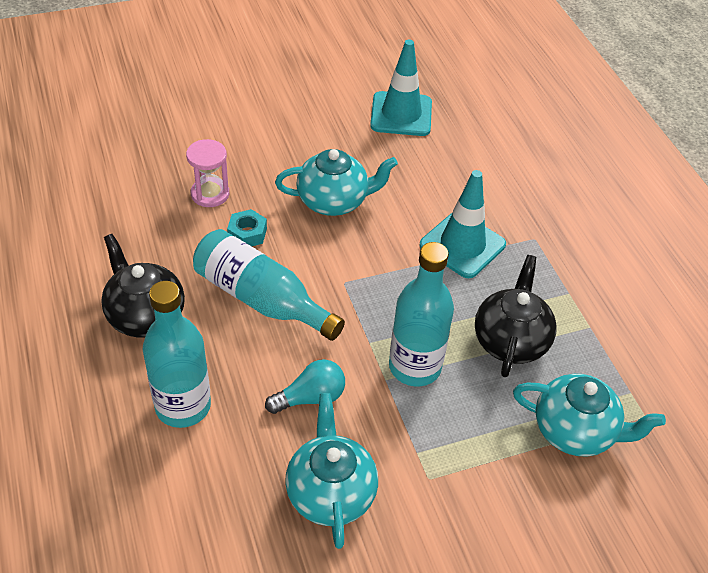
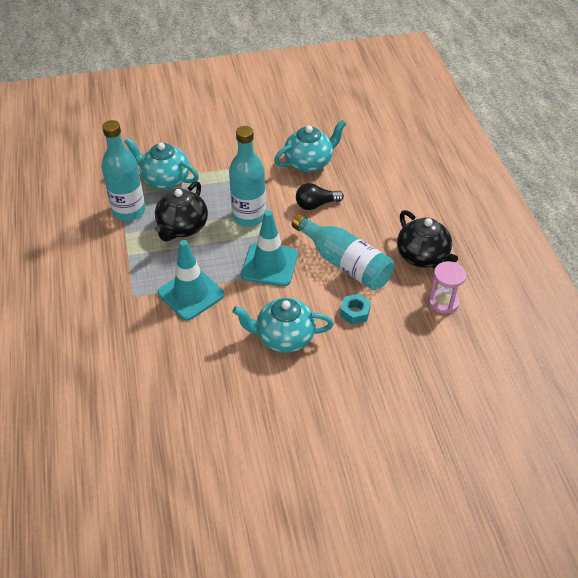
camera: 170 degrees left, 0 degrees up
turquoise bottle [143,281,211,428] -> turquoise bottle moved to [102,120,145,221]
pink hourglass [186,139,229,207] -> pink hourglass moved to [428,261,466,314]
turquoise light bulb [265,359,345,414] -> black light bulb [296,183,344,210]
turquoise teapot [285,393,378,549] -> turquoise teapot turned 120 degrees counterclockwise [274,120,346,172]
turquoise traffic cone [370,39,432,136] -> turquoise traffic cone moved to [241,210,298,286]

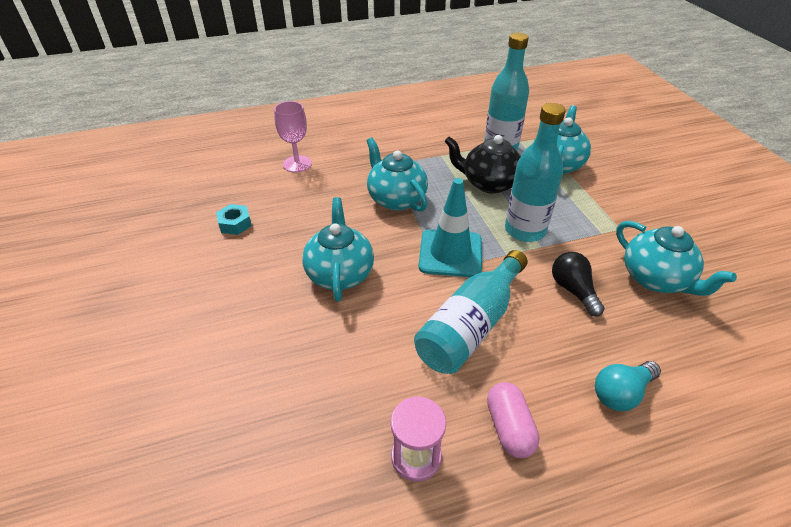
camera: 85 degrees right, 5 degrees down
turquoise traffic cone [158,240,224,320] -> turquoise teapot [366,137,428,212]
turquoise nut [340,294,371,325] -> turquoise nut moved to [216,204,252,235]
black teapot [397,210,458,268] -> pink capsule [487,382,540,458]
none -> pink goblet [274,101,312,172]
none -> turquoise light bulb [595,361,661,411]

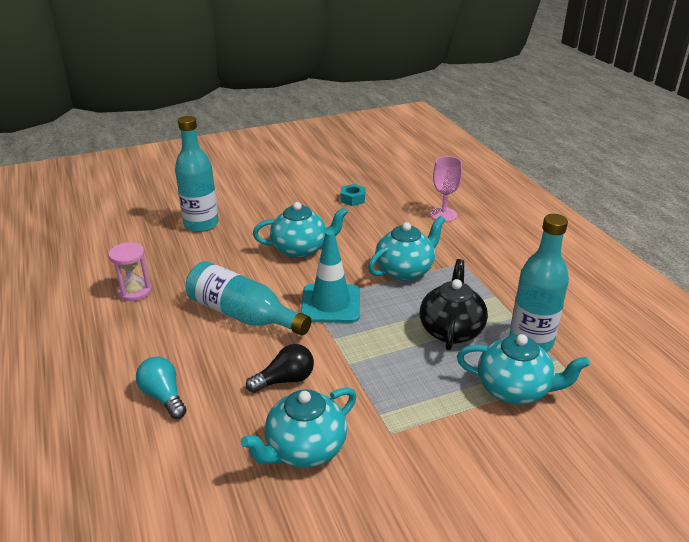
camera: 85 degrees right, 10 degrees down
pink capsule [487,382,540,458] -> none
turquoise bottle [505,103,566,242] -> turquoise bottle moved to [175,116,218,232]

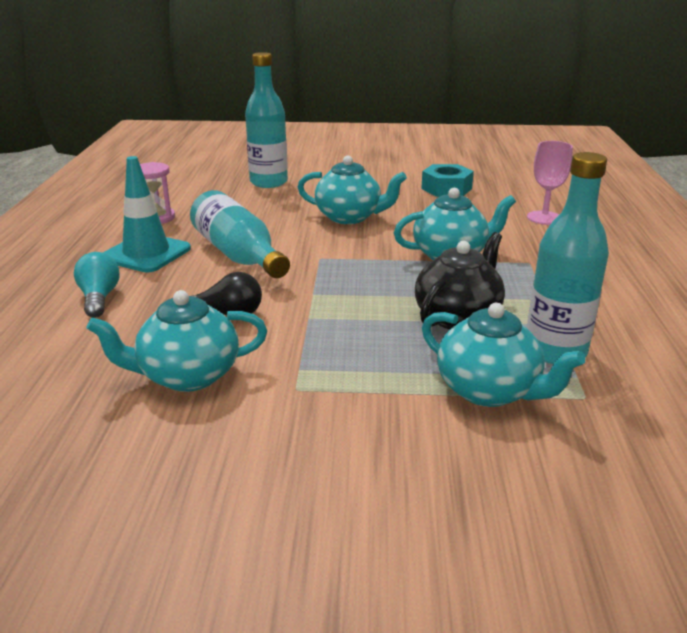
camera: 25 degrees right, 5 degrees down
turquoise traffic cone [301,230,360,323] -> turquoise traffic cone moved to [103,156,191,272]
turquoise nut [340,184,365,206] -> turquoise nut [421,164,474,197], size x1.54

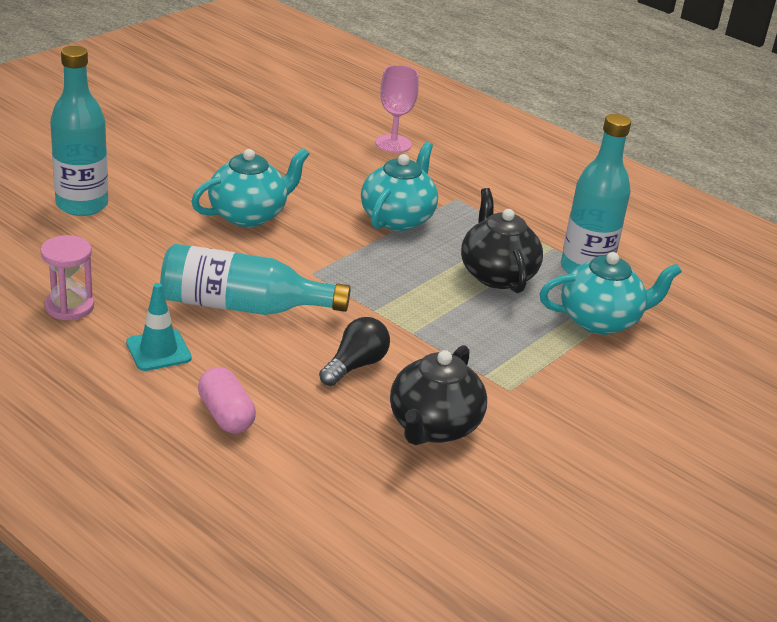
camera: 55 degrees left, 5 degrees up
turquoise light bulb [74,252,120,318] -> pink capsule [198,367,256,433]
turquoise teapot [86,290,267,392] -> black teapot [390,345,487,445]
turquoise traffic cone [103,156,191,272] -> turquoise traffic cone [126,283,192,371], size x0.65
turquoise nut [421,164,474,197] -> none

